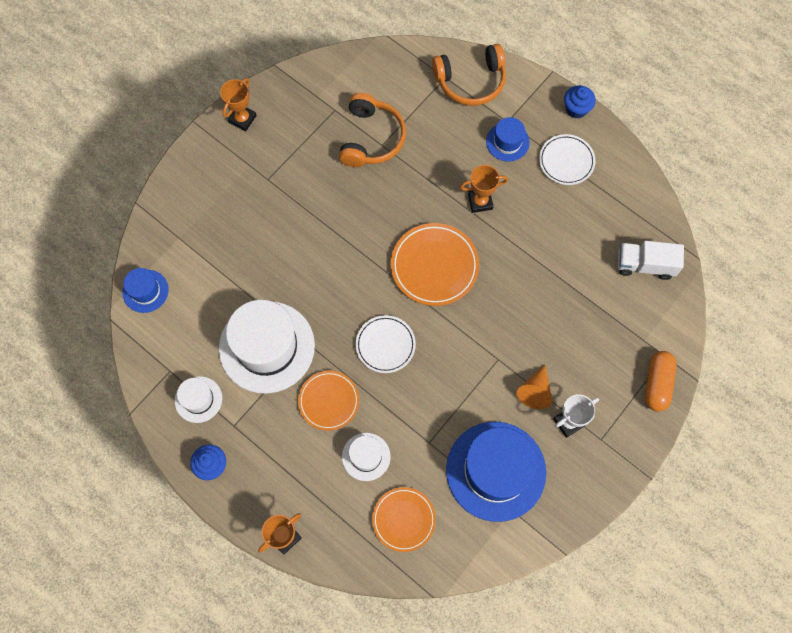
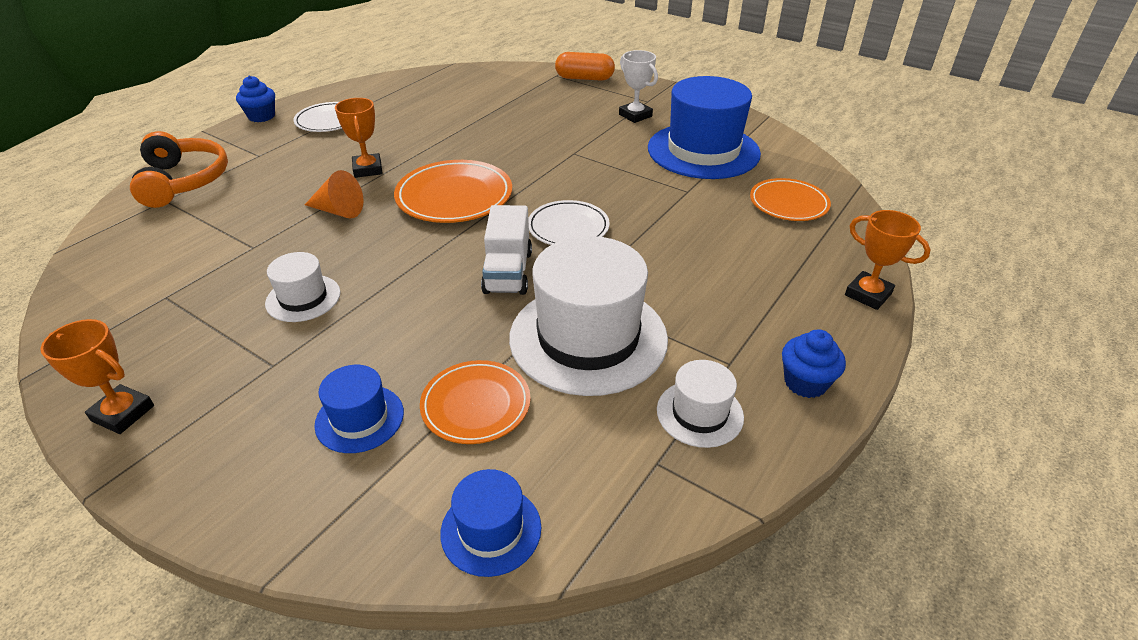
camera: 95 degrees left, 30 degrees down
orange plate [298,371,359,431] -> orange plate moved to [420,360,530,444]
orange headphones [339,93,406,167] -> none
white hat [342,433,391,481] -> white hat moved to [265,252,341,322]
blue hat [486,117,530,162] -> blue hat moved to [314,365,404,453]
orange cone [516,365,552,409] -> orange cone moved to [305,170,364,218]
white truck [618,241,684,280] -> white truck moved to [481,205,532,295]

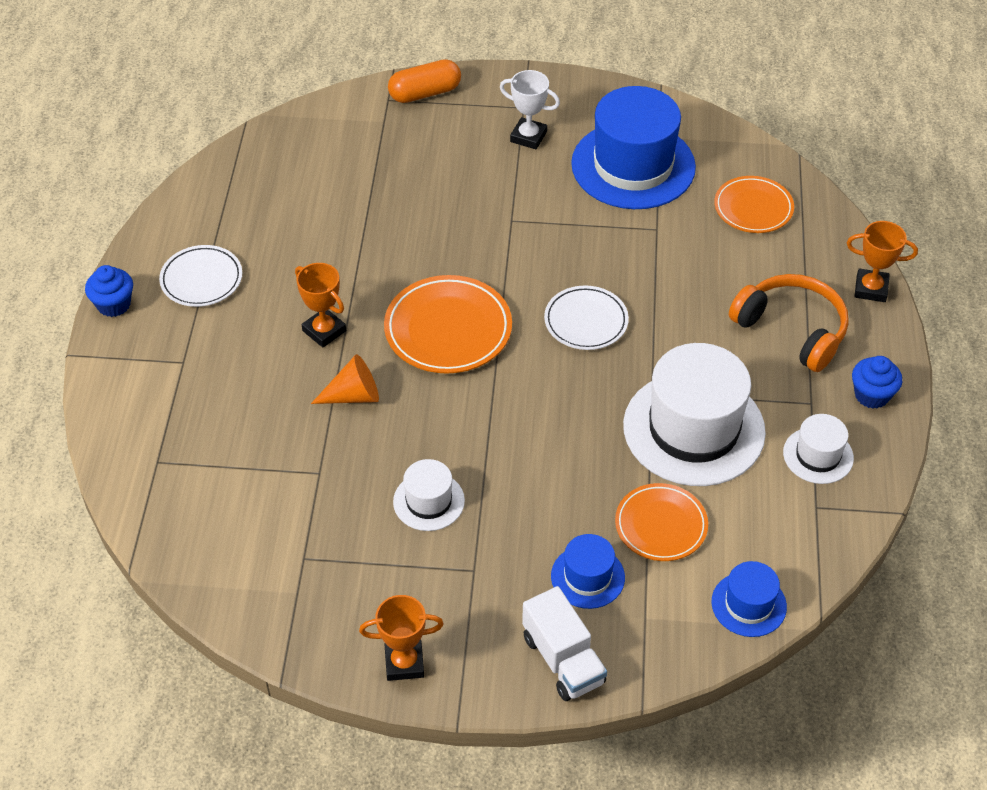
camera: 30 degrees left, 10 degrees up
orange headphones [130,131,228,208] -> orange headphones moved to [729,274,849,372]
white truck [481,205,532,295] -> white truck moved to [522,586,607,701]

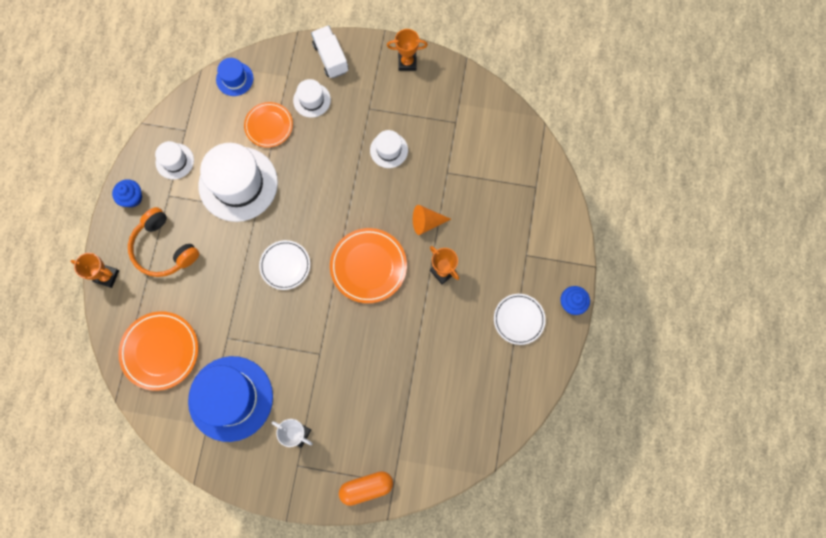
camera: 175 degrees left, 25 degrees up
blue hat [551,534,625,609] -> white hat [293,79,331,118]
orange plate [714,176,794,233] -> orange plate [118,311,198,391], size x1.51

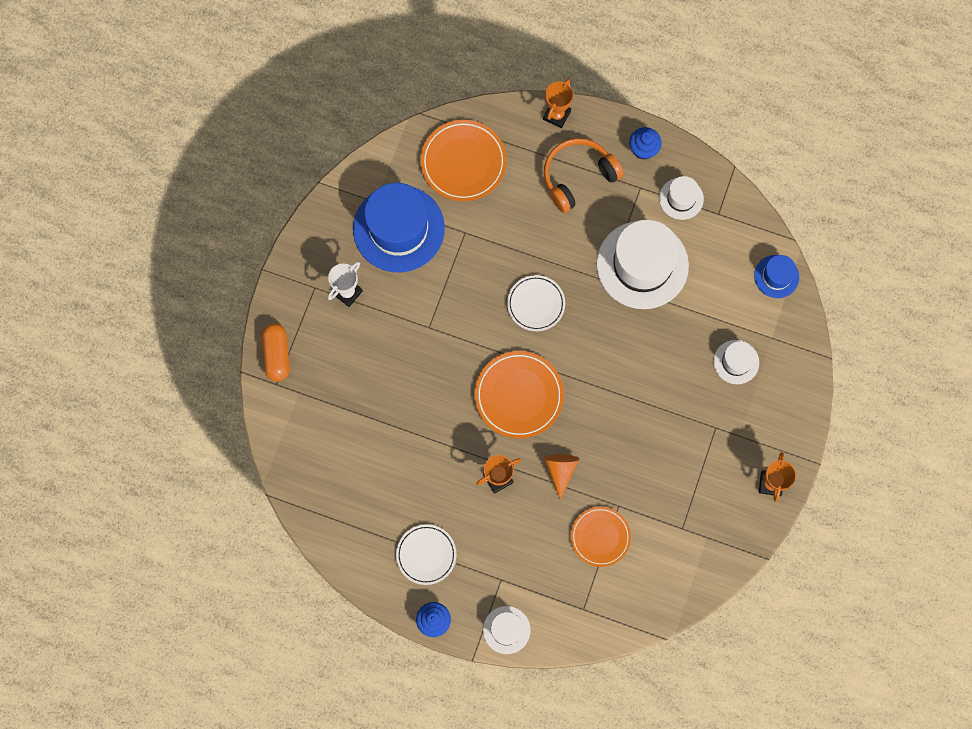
camera: 100 degrees right, 0 degrees up
orange plate [244,102,293,148] -> orange plate moved to [571,507,631,567]
white truck [311,25,348,78] -> none
white hat [370,130,408,168] -> white hat moved to [483,606,531,654]

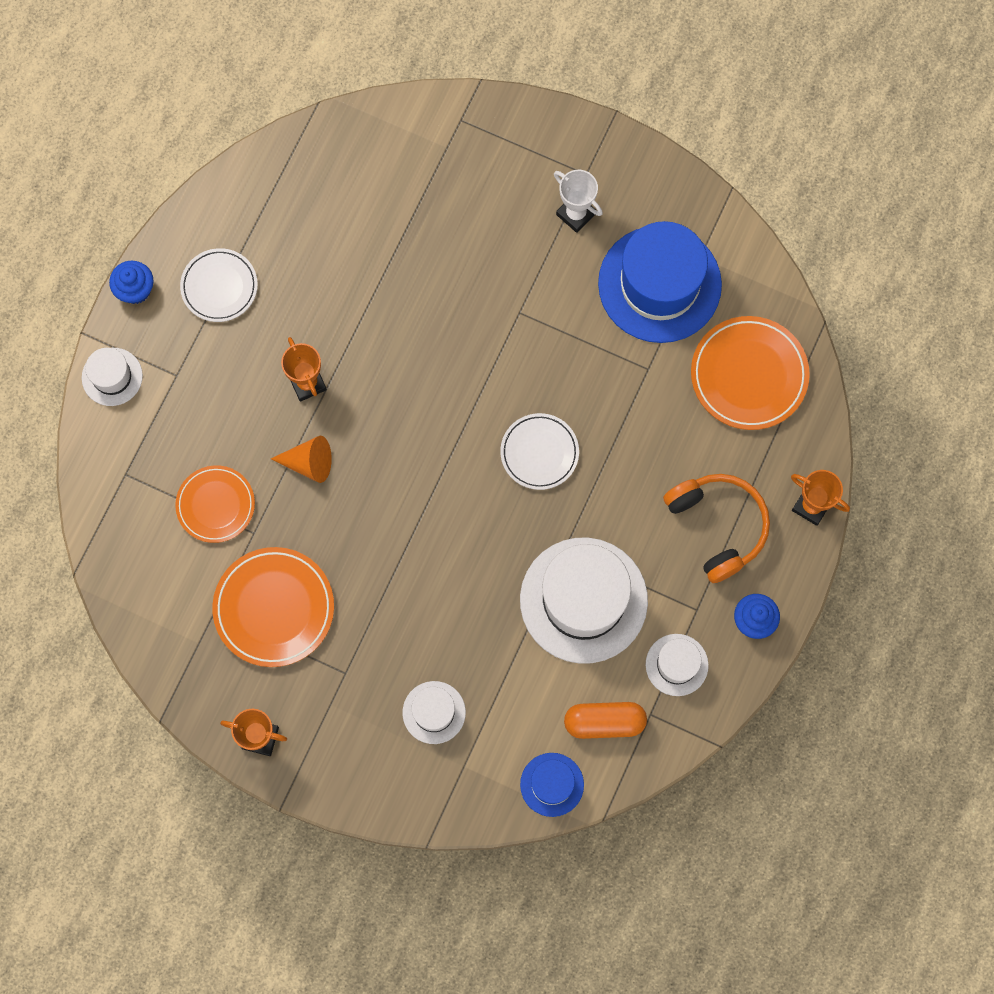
camera: 95 degrees right, 0 degrees up
orange capsule [261,323,290,382] -> orange capsule moved to [564,702,647,739]
orange plate [475,351,564,439] -> orange plate moved to [212,547,334,667]

